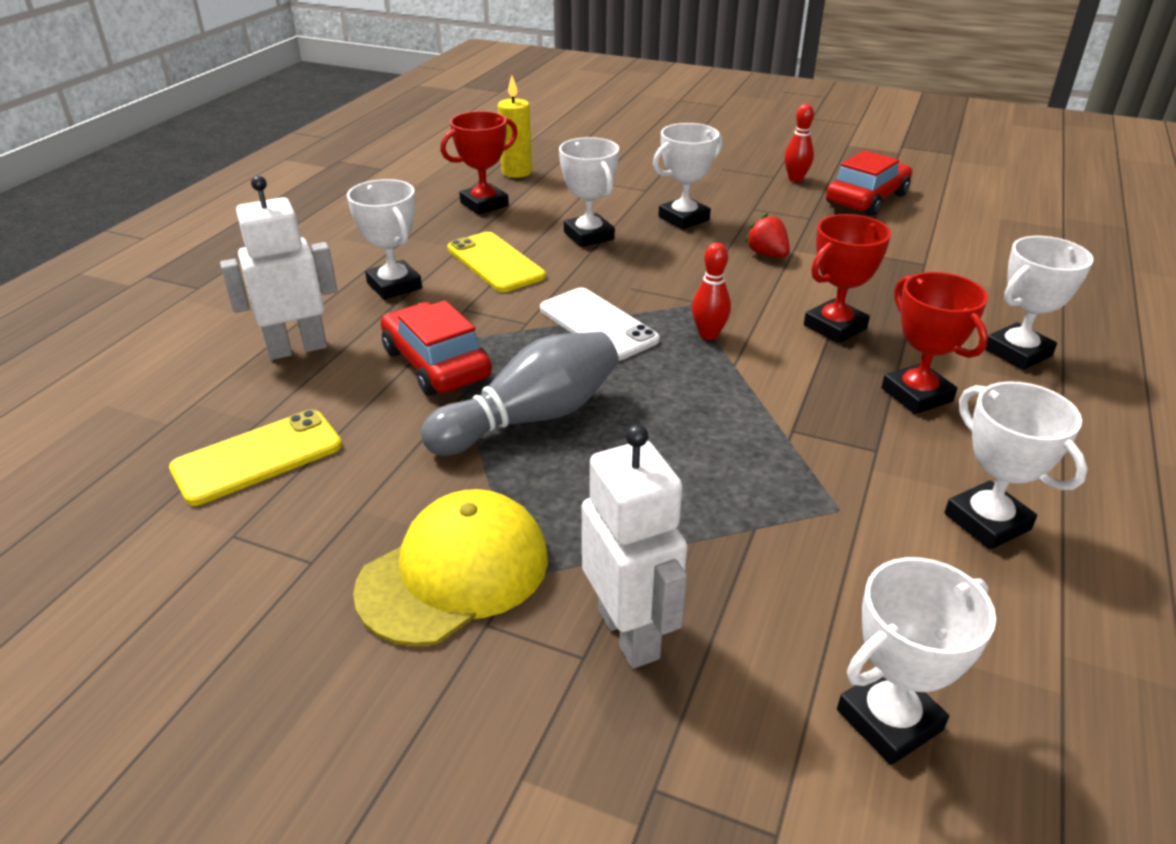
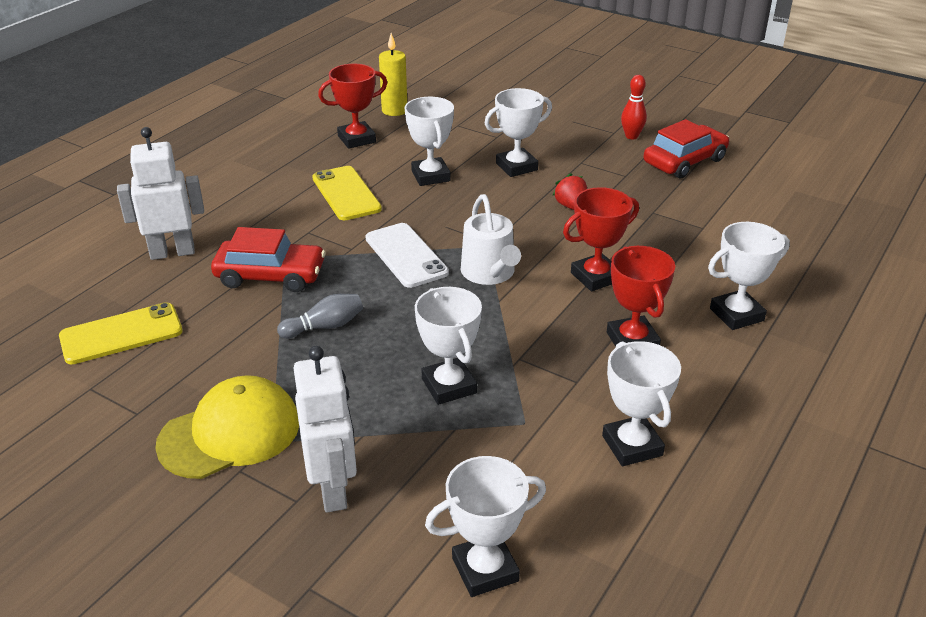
camera: 10 degrees right, 0 degrees up
white trophy [347,179,422,300] -> white trophy moved to [415,287,482,405]
red car [381,300,492,396] -> red car turned 120 degrees clockwise [211,227,326,292]
grey bowling pin [421,332,619,456] -> grey bowling pin [277,294,363,338], size x0.54
red bowling pin [692,243,731,340] -> white watering can [461,194,521,285]

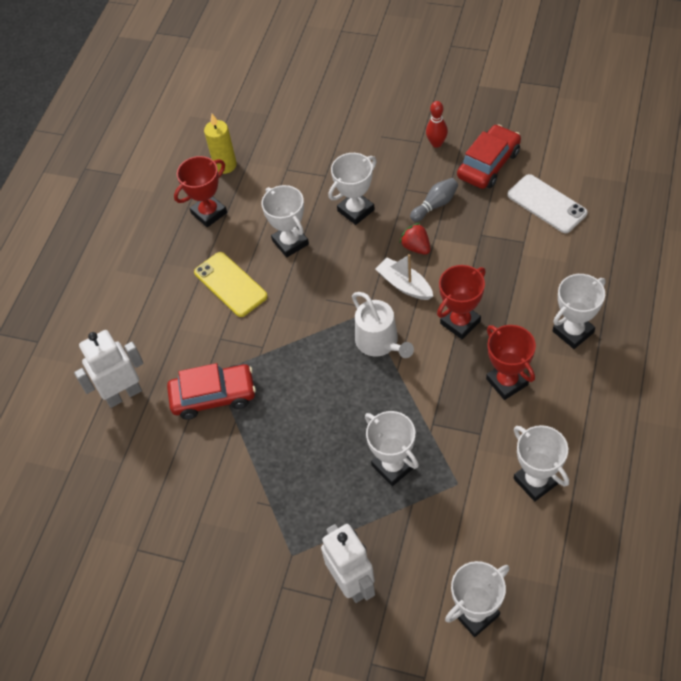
camera: 10 degrees left, 20 degrees up
yellow phone [59,302,183,364] -> none
yellow cap [155,375,299,479] -> none
grey bowling pin [277,294,363,338] -> grey bowling pin moved to [410,178,458,222]
white phone [365,223,449,288] -> white phone moved to [507,174,588,233]
none -> white boat [375,254,433,300]

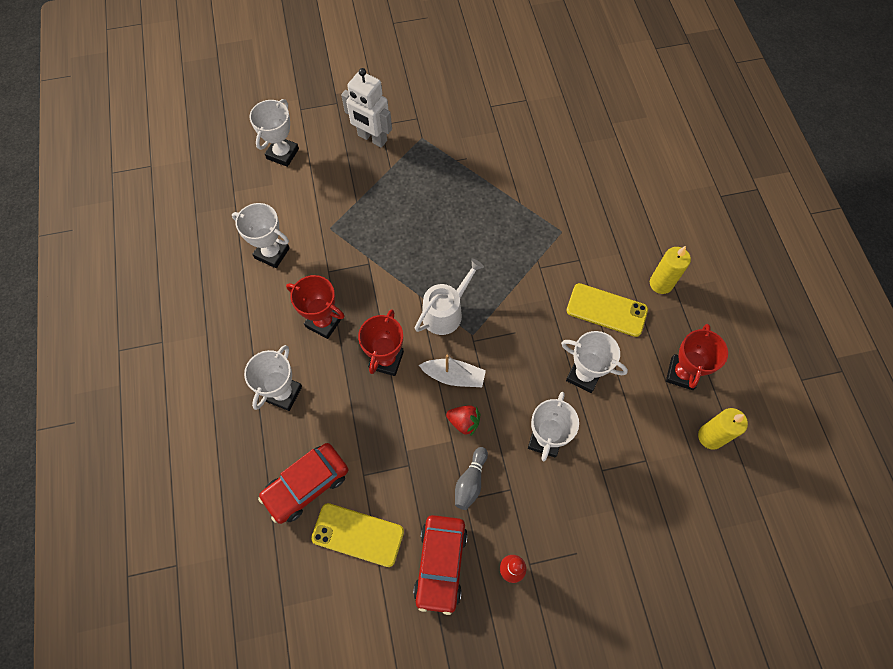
camera: 145 degrees right, 10 degrees up
white robot [74,330,143,408] -> none
red car [167,363,256,420] -> red car moved to [258,443,348,524]
white watering can [352,292,414,358] -> white watering can turned 105 degrees clockwise [415,259,484,335]
white trophy [365,411,419,486] -> none
white phone [507,174,588,233] -> yellow phone [311,503,404,567]
none -> yellow candle [650,246,691,294]

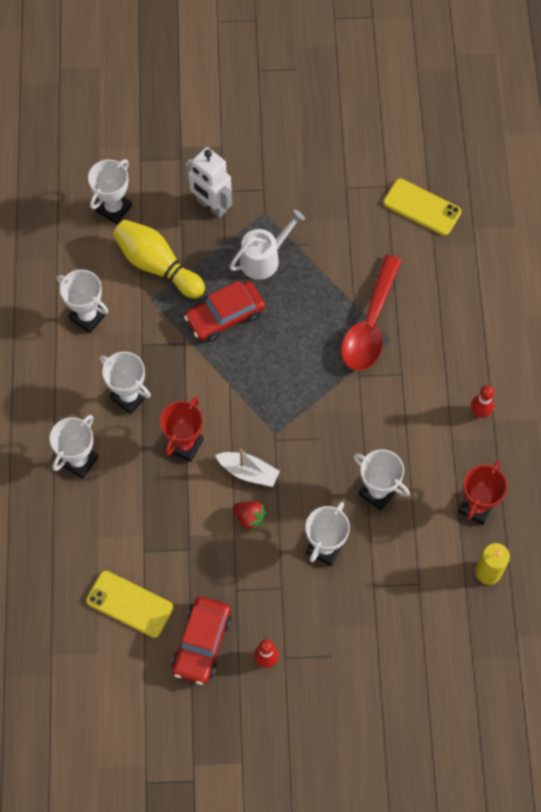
camera: 10 degrees right, 0 degrees up
red car [258,443,348,524] -> red car moved to [184,281,265,342]
red trophy [286,275,345,339] -> white trophy [99,352,151,414]
white watering can [415,259,484,335] -> white watering can moved to [229,210,305,280]
grey bowling pin [455,447,488,510] -> none
yellow phone [567,283,648,337] -> yellow phone moved to [383,179,462,236]
yellow candle [650,246,691,294] -> red bowling pin [471,385,494,418]
none -> yellow bowling pin [113,220,205,298]
none -> red spoon [341,255,402,371]

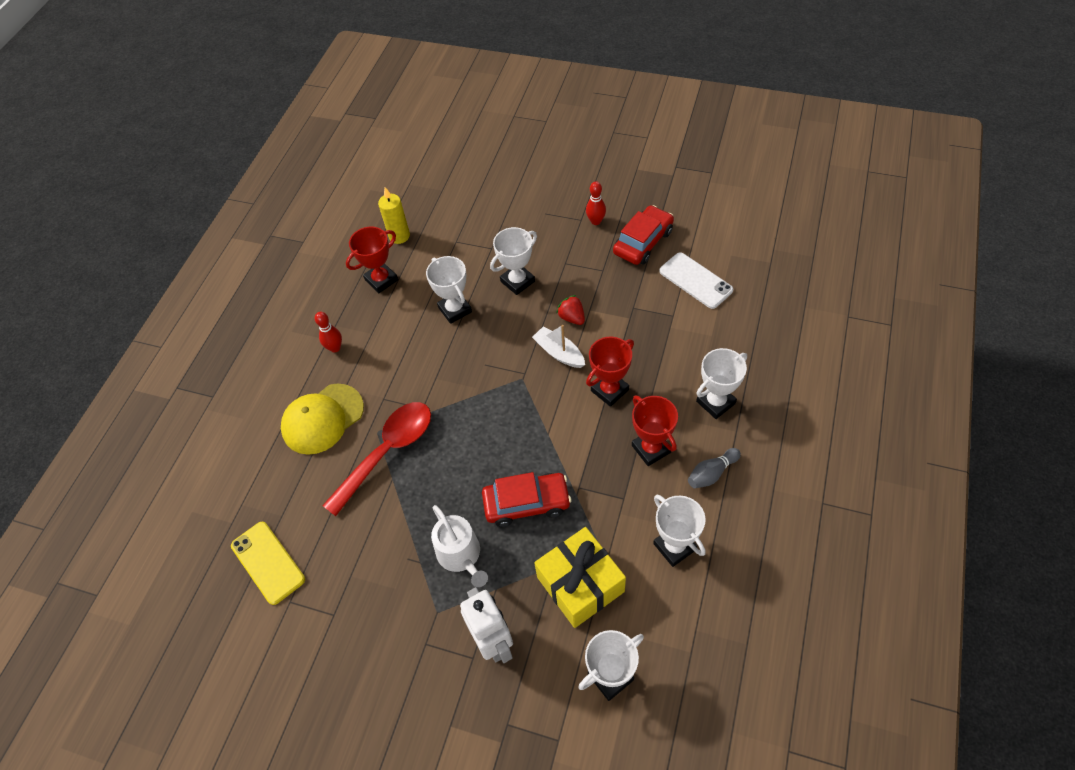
camera: 155 degrees left, 10 degrees down
yellow phone [86,571,173,638] -> white phone [659,253,733,309]
white trophy [99,352,151,414] -> red trophy [632,395,678,466]
yellow bowling pin [113,220,205,298] -> yellow gift [534,527,626,628]
white watering can [229,210,305,280] -> white watering can turned 105 degrees counterclockwise [431,505,488,587]
none -> yellow cap [281,384,364,455]
none -> grey bowling pin [688,448,741,488]

